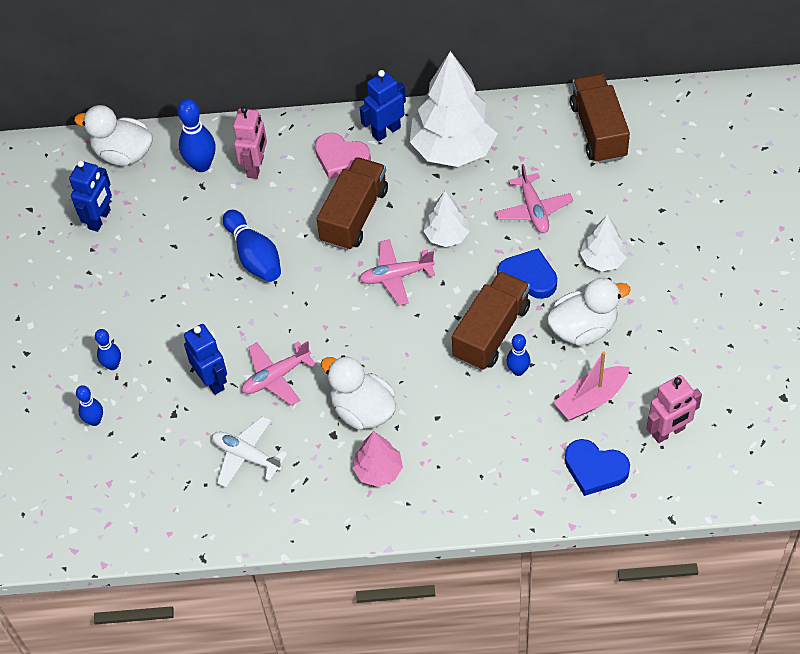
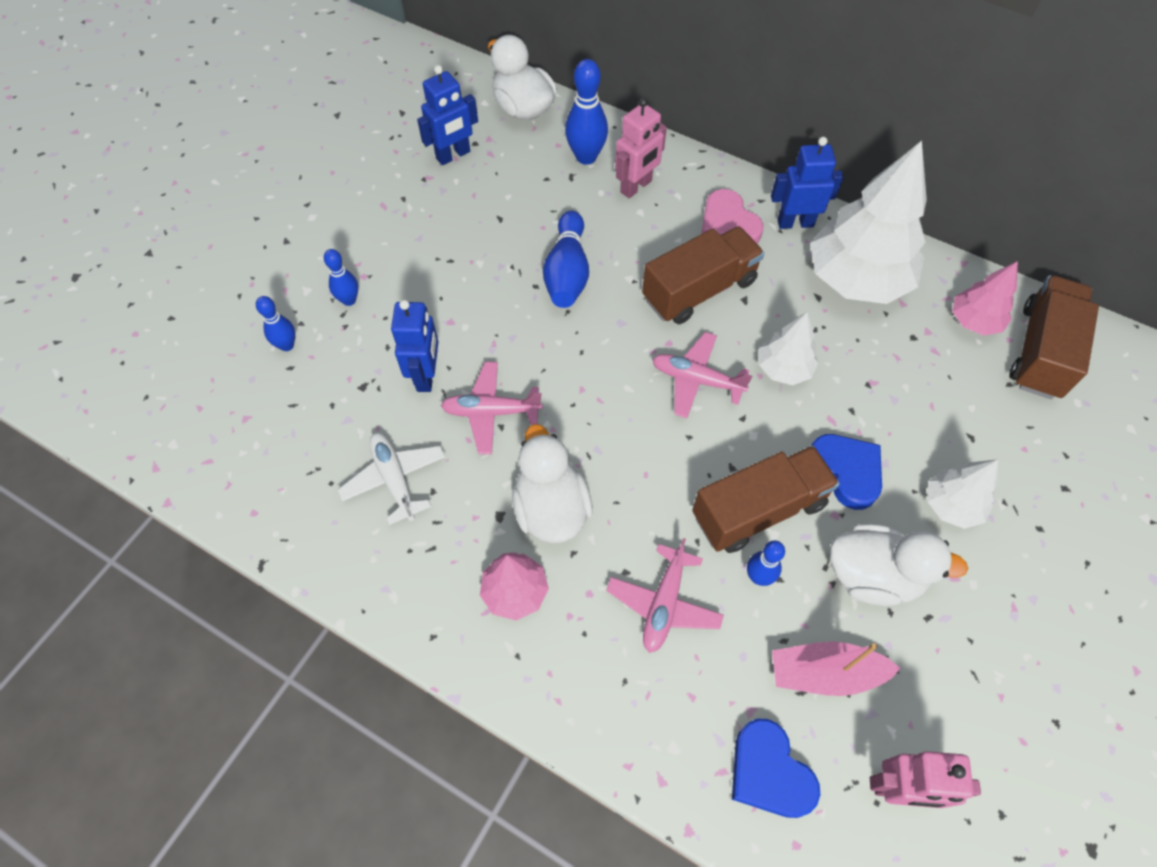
camera: 30 degrees right, 5 degrees up
pink plane [495,164,573,233] -> pink plane moved to [606,538,724,653]
none -> pink tree [952,261,1018,336]

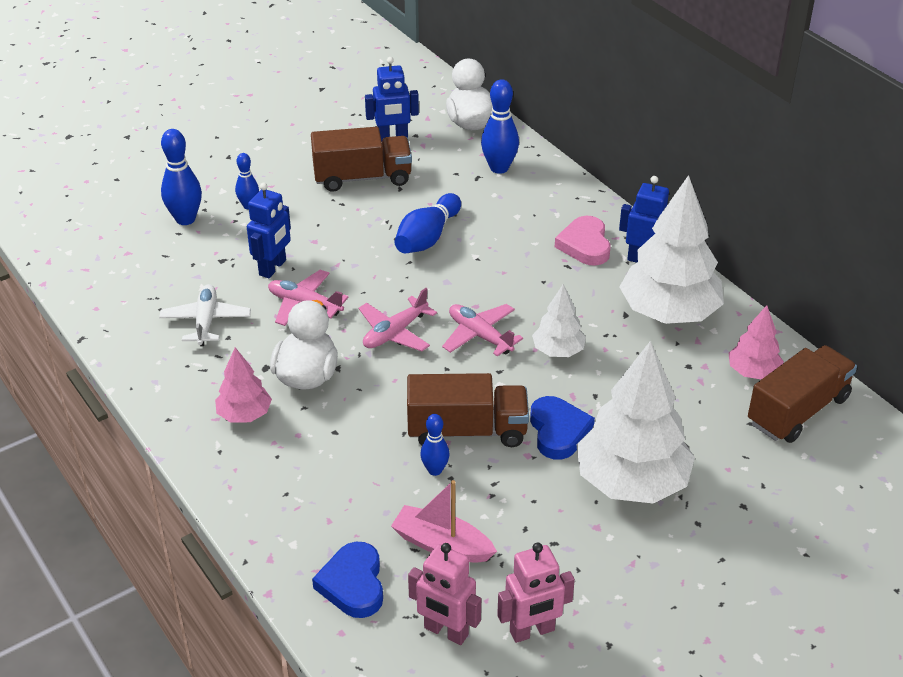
camera: 25 degrees right, 20 degrees down
blue bowling pin [256,296,295,351] -> blue bowling pin [161,129,202,225], size x1.66
pink plane [606,538,724,653] -> pink plane moved to [359,288,437,351]
pink robot [615,98,667,198] -> pink robot moved to [497,542,575,643]
brown truck [642,226,765,324] -> brown truck moved to [311,127,412,192]
white duck [830,523,968,606] -> none
white tree [927,459,998,529] -> white tree [576,341,695,504], size x1.97

